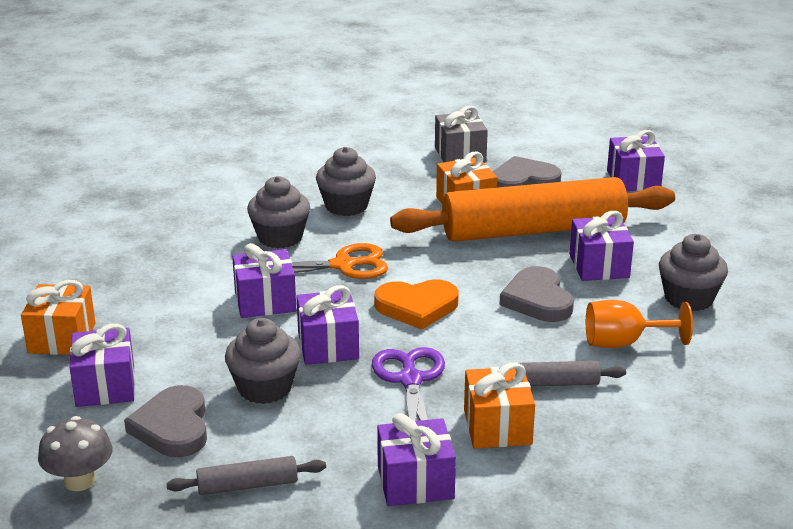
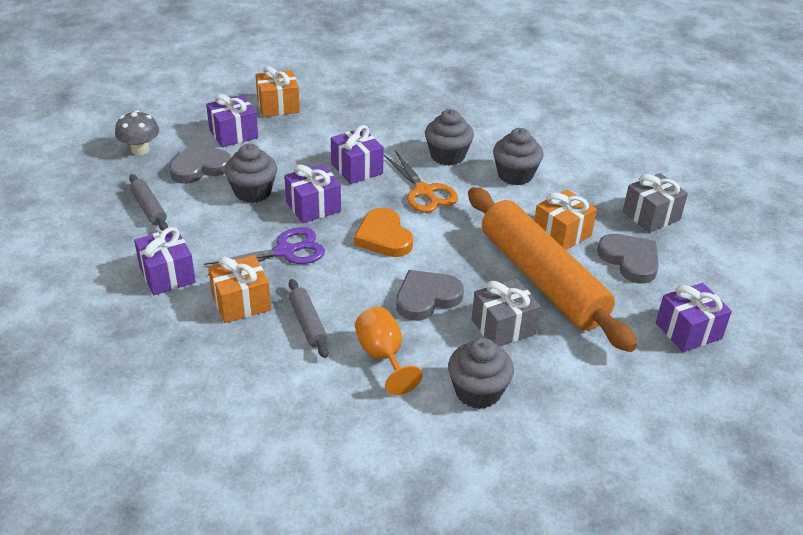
camera: 70 degrees right, 10 degrees up
purple gift [570,211,634,281] -> grey gift [472,278,541,347]

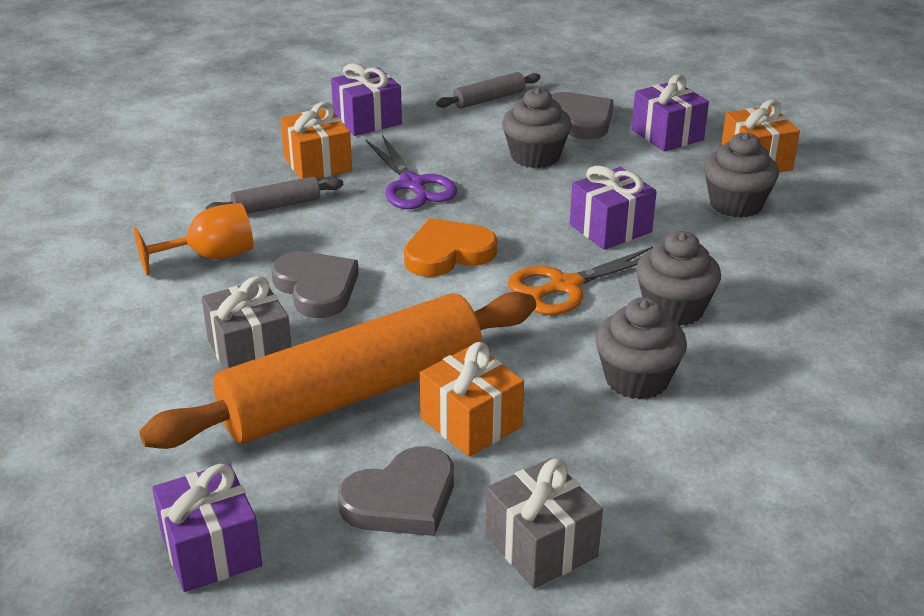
camera: 90 degrees right, 5 degrees down
grey mushroom [115,110,159,155] -> none
purple gift [284,164,341,223] -> none
grey cupcake [448,338,514,409] -> grey cupcake moved to [704,133,779,218]

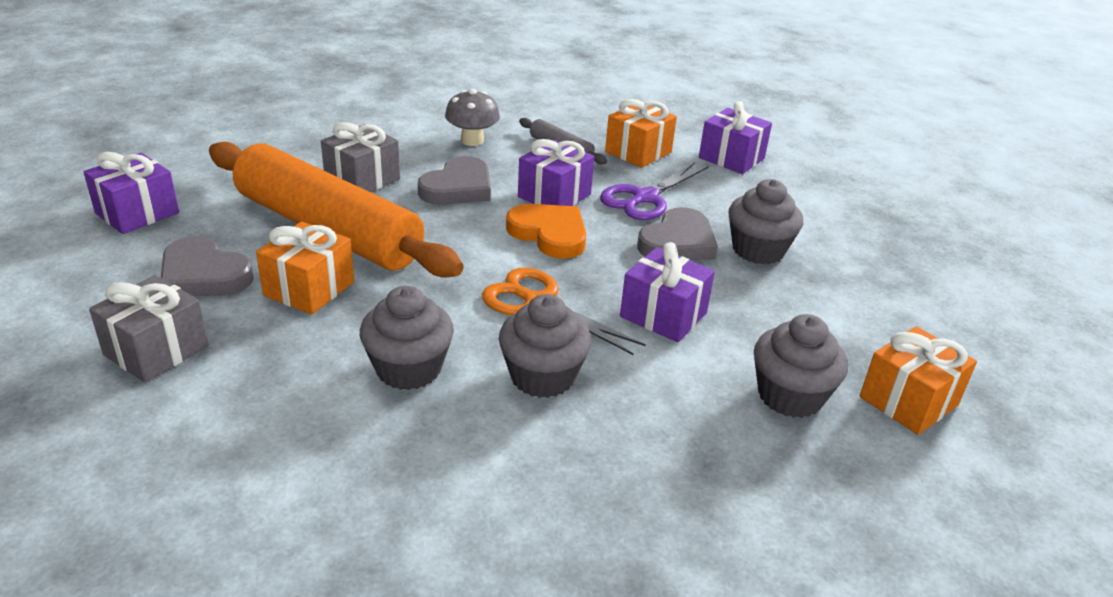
camera: 65 degrees right, 0 degrees up
orange goblet [134,203,254,275] -> grey mushroom [445,89,500,146]
grey rolling pin [436,72,540,108] -> none
grey heart [552,92,613,139] -> grey heart moved to [637,207,718,260]
purple gift [632,74,709,152] -> purple gift moved to [518,139,594,206]

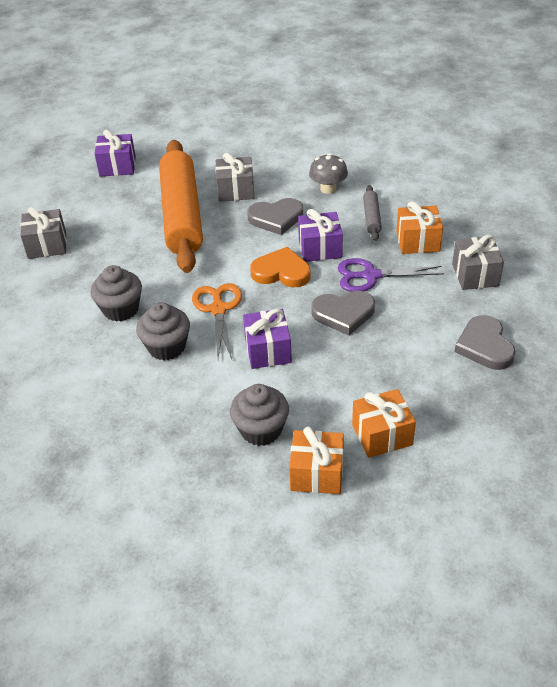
camera: 50 degrees right, 10 degrees up
grey heart [161,236,254,296] -> grey heart moved to [454,315,516,370]
orange gift [256,222,354,315] -> orange gift moved to [352,389,416,458]
orange heart [506,204,586,259] -> orange heart turned 75 degrees counterclockwise [250,247,311,287]
purple gift [699,101,772,174] -> grey gift [452,235,504,290]
grey cupcake [728,179,803,264] -> none

